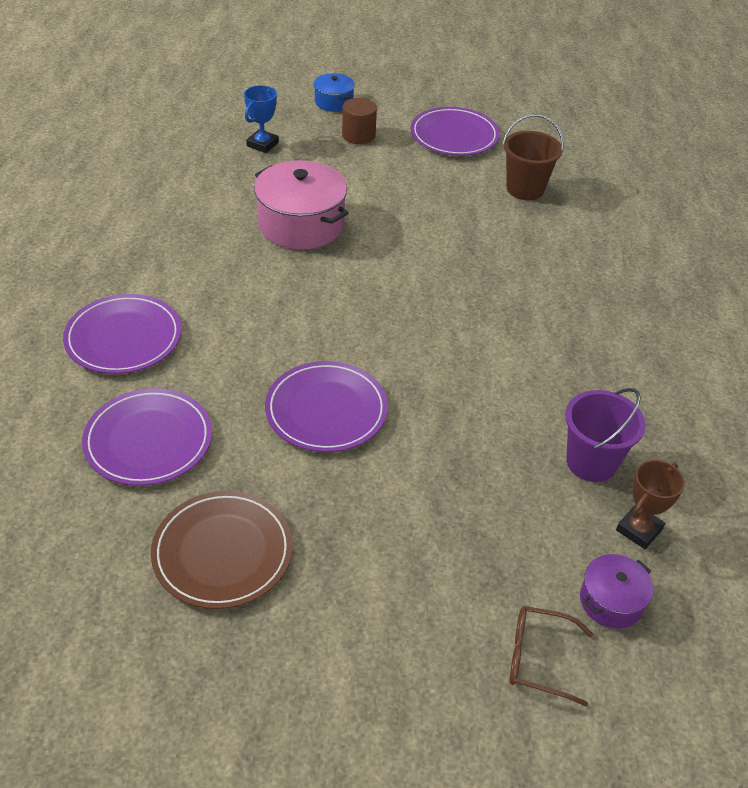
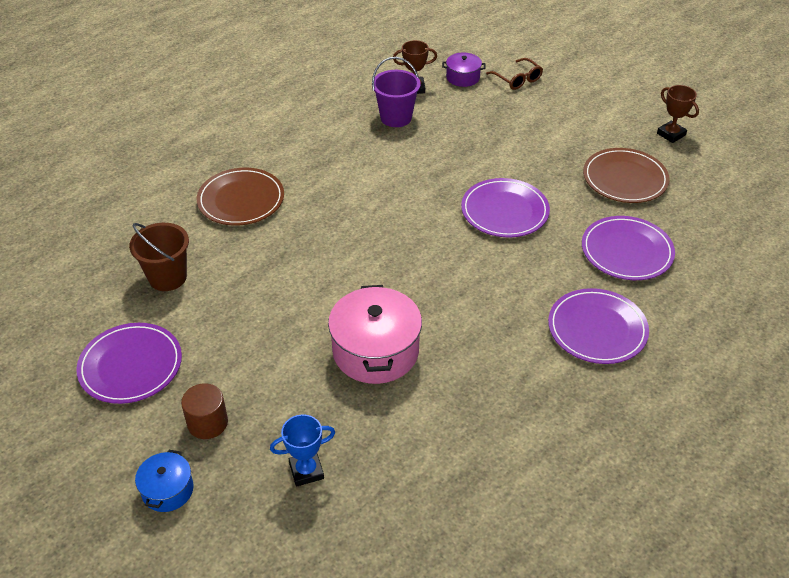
camera: 135 degrees left, 0 degrees up
none -> brown plate [197,168,284,226]
none -> brown trophy [657,85,699,143]

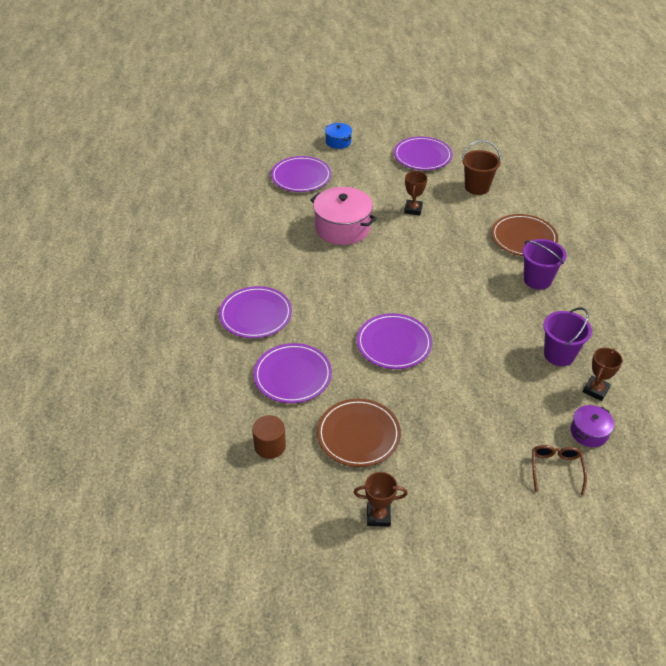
camera: 130 degrees right, 0 degrees up
brown cylinder [181,383,228,439] -> brown cylinder moved to [252,415,286,459]
blue trophy [270,414,335,487] -> purple plate [271,156,331,192]
brown glasses [486,58,543,90] -> brown glasses turned 90 degrees clockwise [532,445,587,496]
none -> brown trophy [404,171,428,216]
none -> purple bucket [523,239,566,290]

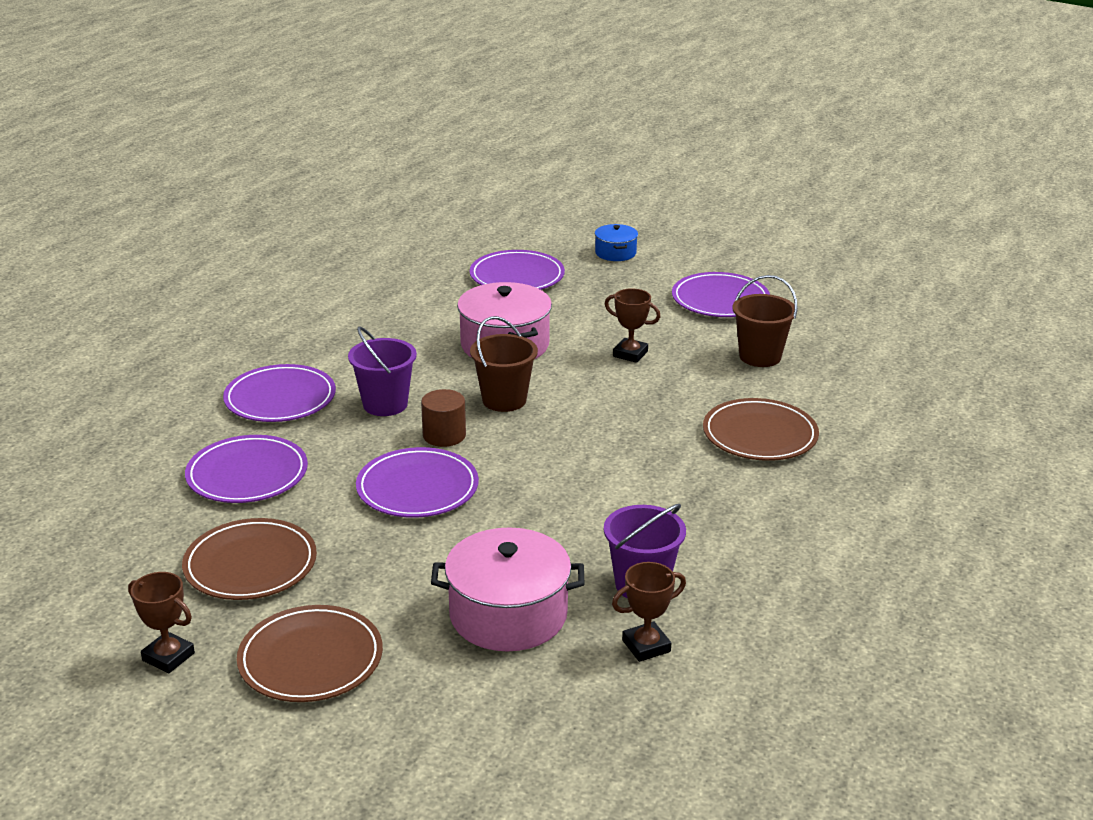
camera: 30 degrees right, 15 degrees down
brown cylinder [252,415,286,459] -> brown cylinder moved to [421,389,466,447]
brown trophy [404,171,428,216] -> brown trophy turned 75 degrees clockwise [605,288,661,363]
purple bucket [523,239,566,290] -> purple bucket moved to [348,326,417,416]
brown glasses [532,445,587,496] -> none
purple pot [571,405,614,447] -> none
none -> brown plate [237,605,383,702]
none -> pink pot [431,527,585,651]
none -> brown bucket [470,316,538,412]

